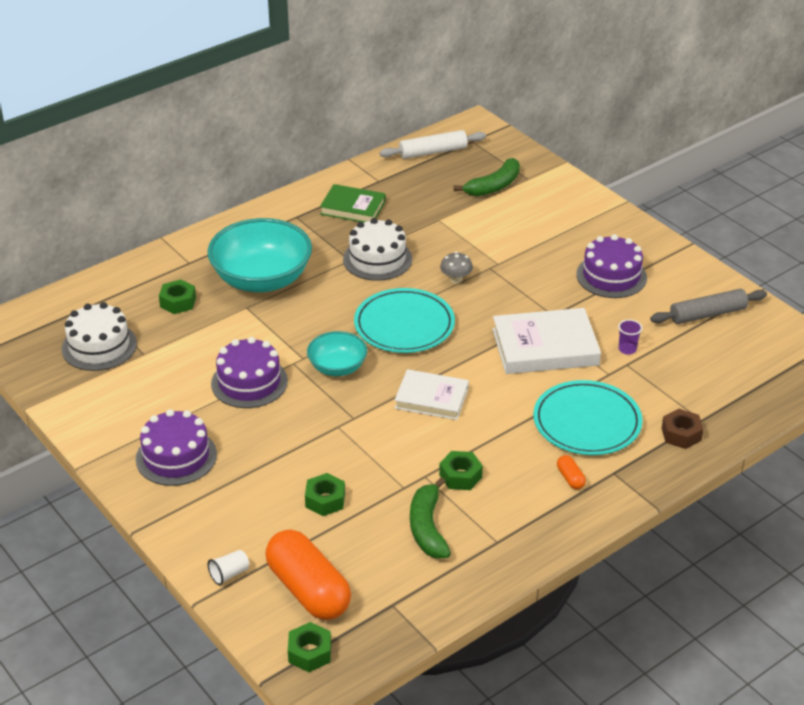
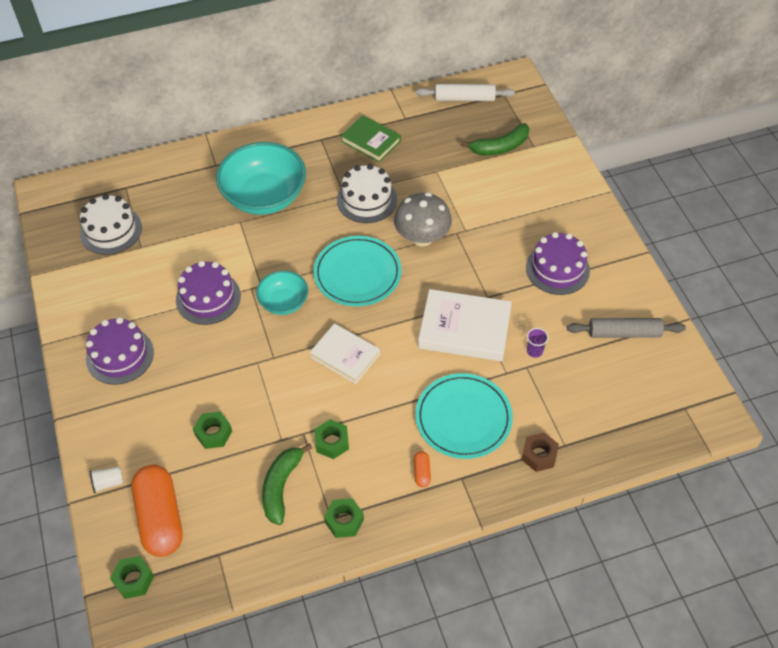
camera: 20 degrees right, 15 degrees up
green nut [159,279,196,314] -> green nut moved to [324,498,364,538]
grey mushroom [440,252,473,283] -> grey mushroom [394,192,452,247], size x1.99

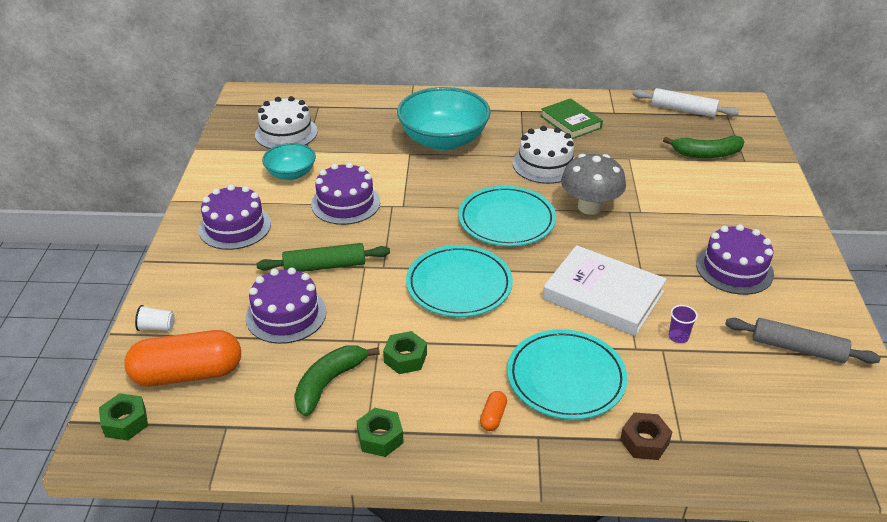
camera: 20 degrees right, 15 degrees down
orange capsule [131,465,183,557] -> orange capsule turned 75 degrees clockwise [124,330,241,386]
green nut [193,412,232,449] -> purple cake [246,267,326,344]
turquoise bowl [256,271,308,315] -> turquoise bowl moved to [262,143,316,180]
white book [310,323,380,384] -> turquoise plate [406,245,513,317]
none -> green rolling pin [256,243,390,272]

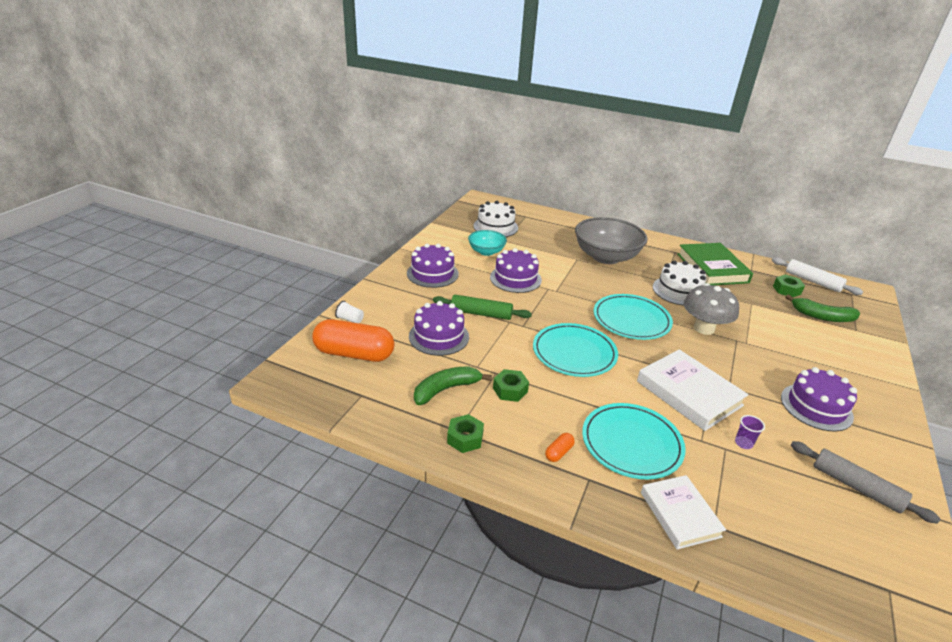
camera: 20 degrees right, 5 degrees down
green nut [99,393,148,440] -> green nut moved to [773,274,805,297]
turquoise bowl [397,87,491,151] -> grey bowl [575,217,648,264]
green book [541,98,603,139] -> green book [677,243,753,285], size x1.53
brown nut [620,412,672,460] -> white book [641,475,726,549]

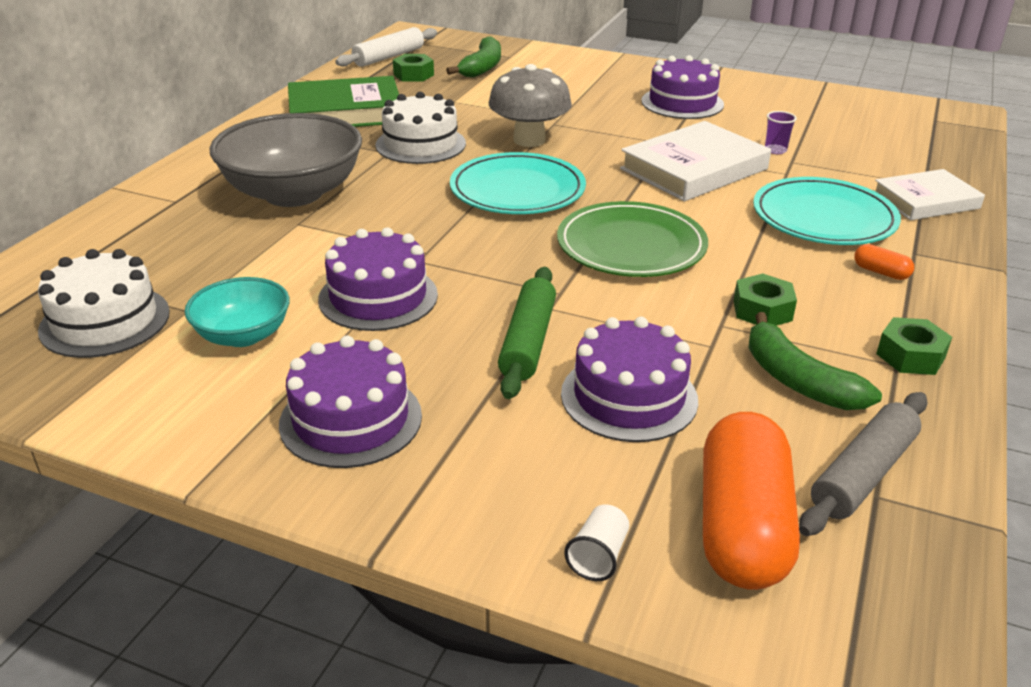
camera: 90 degrees left, 0 degrees up
turquoise plate [533,323,618,377] -> green plate [557,201,708,277]
grey rolling pin [791,441,940,524] -> grey rolling pin moved to [799,392,927,536]

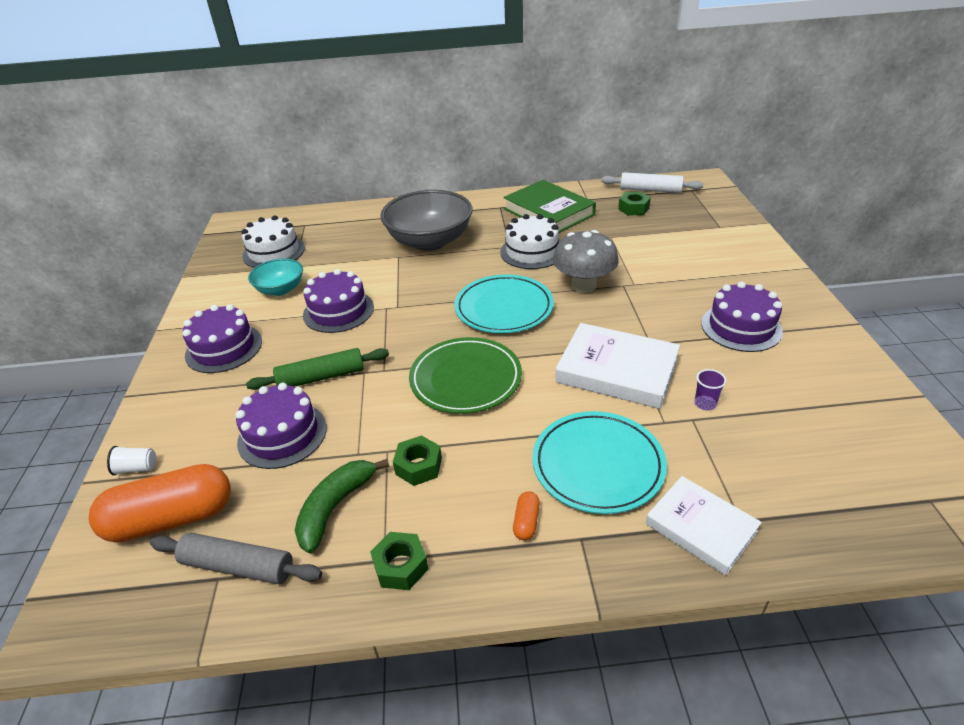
camera: 65 degrees right, 5 degrees up
green banana [446,36,501,78] -> none

